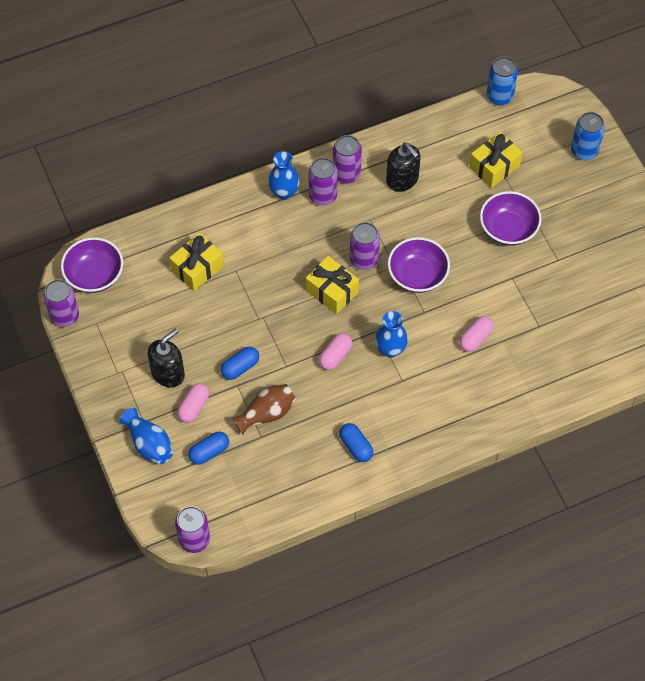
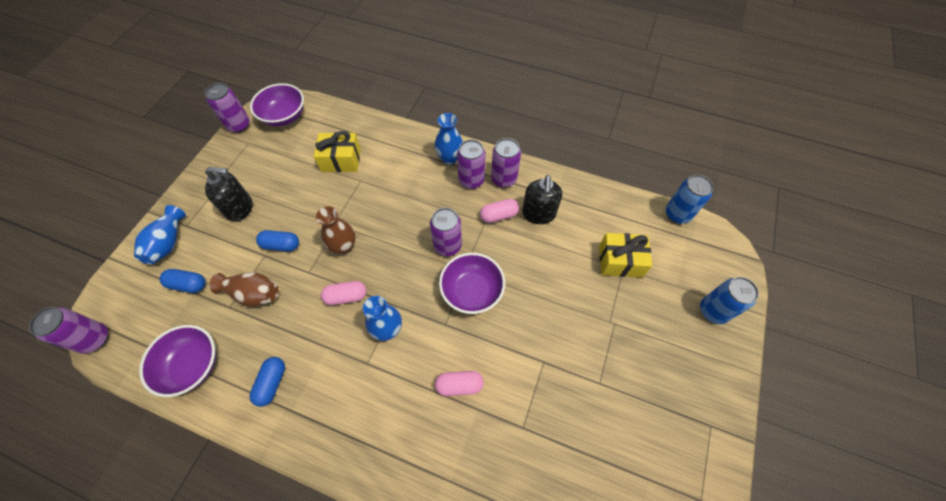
camera: 45 degrees right, 0 degrees up
pink capsule [177,383,209,423] -> pink capsule moved to [480,199,519,223]
yellow gift [306,256,359,314] -> none
purple bowl [480,191,542,246] -> purple bowl moved to [139,325,216,397]
none -> brown vase [316,206,356,254]

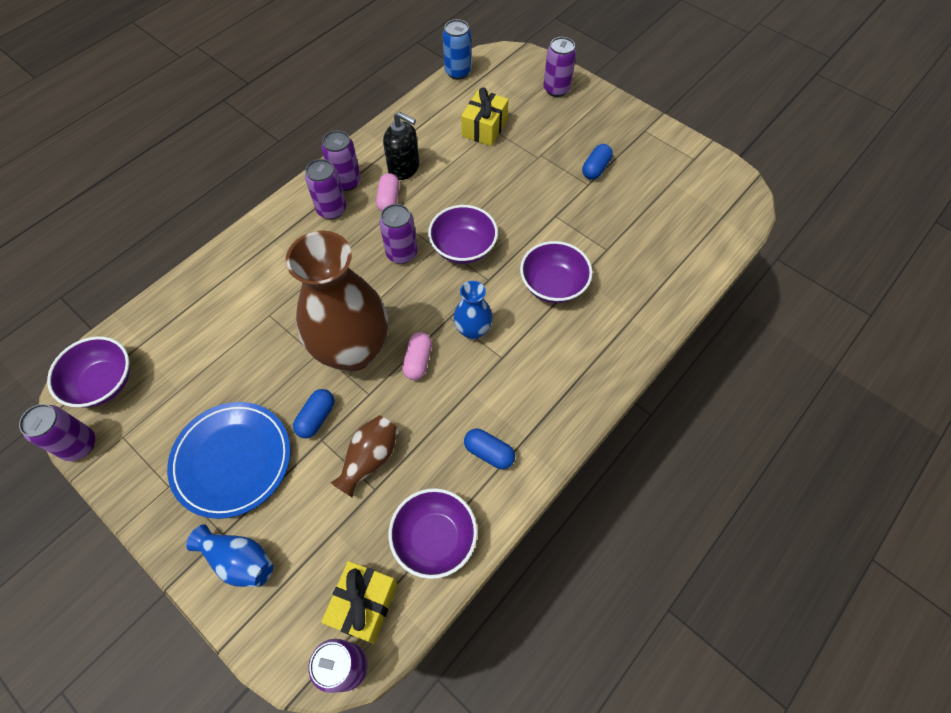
camera: 70 degrees left, 0 degrees up
blue capsule [159,269,206,293] -> blue capsule moved to [582,144,613,180]
black soap dispenser [205,167,253,222] -> blue plate [167,402,291,519]
yellow gift [314,131,361,172] -> yellow gift moved to [321,561,398,644]
brown vase [316,206,356,254] -> brown vase [286,231,388,371], size x2.16
blue vase [435,113,463,164] -> none
pink capsule [435,371,484,396] -> purple bowl [520,241,593,303]
blue can [700,277,759,324] -> purple can [543,37,576,97]

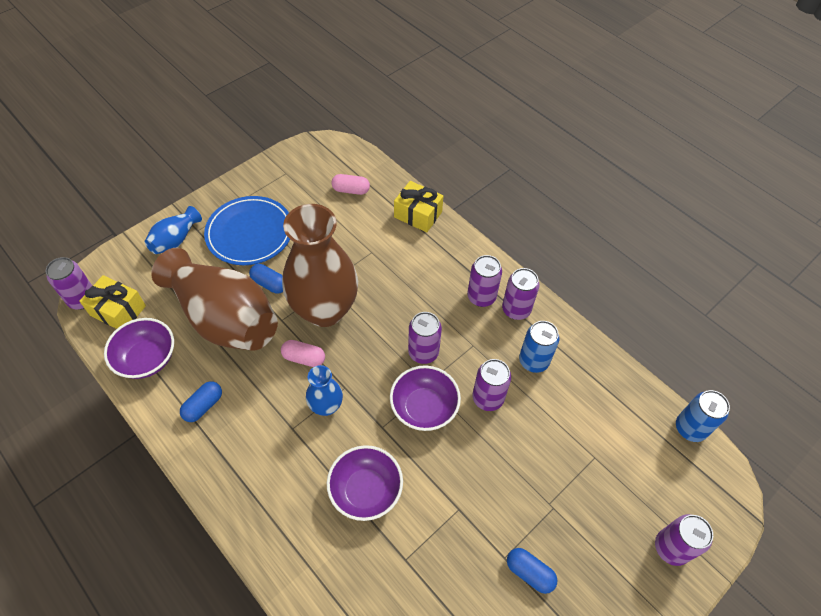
camera: 95 degrees right, 5 degrees down
purple can [19,404,95,461] -> purple can moved to [473,359,511,411]
purple bowl [47,336,130,408] -> none
brown vase [330,415,398,498] -> brown vase [151,248,278,351], size x2.16
pink capsule [376,173,399,212] -> pink capsule moved to [332,174,370,195]
black soap dispenser [383,112,419,180] -> blue can [519,321,559,373]
yellow gift [461,87,509,146] -> yellow gift moved to [394,181,443,232]

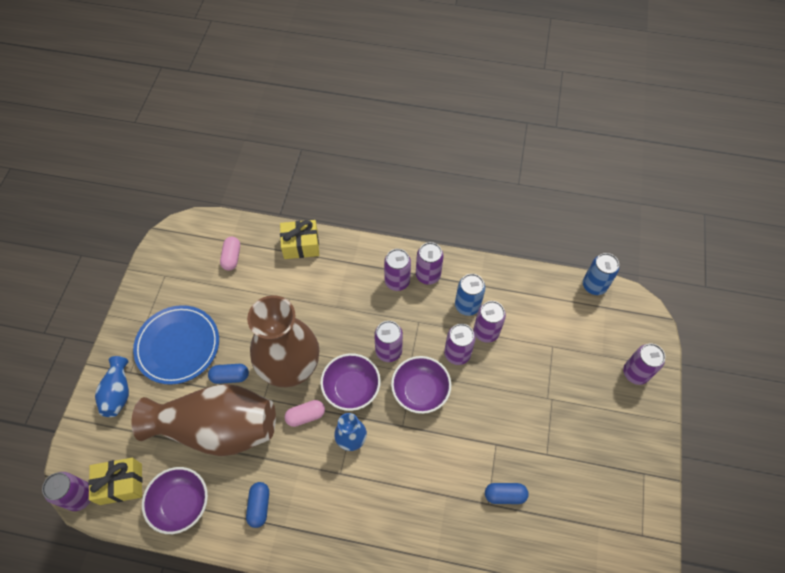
camera: 35 degrees left, 5 degrees up
purple bowl [327,445,403,521] -> purple bowl moved to [320,353,381,411]
pink capsule [332,174,370,195] -> pink capsule turned 60 degrees counterclockwise [220,237,240,270]
blue capsule [507,548,557,594] -> blue capsule moved to [485,483,529,504]
none -> purple can [474,301,506,343]

